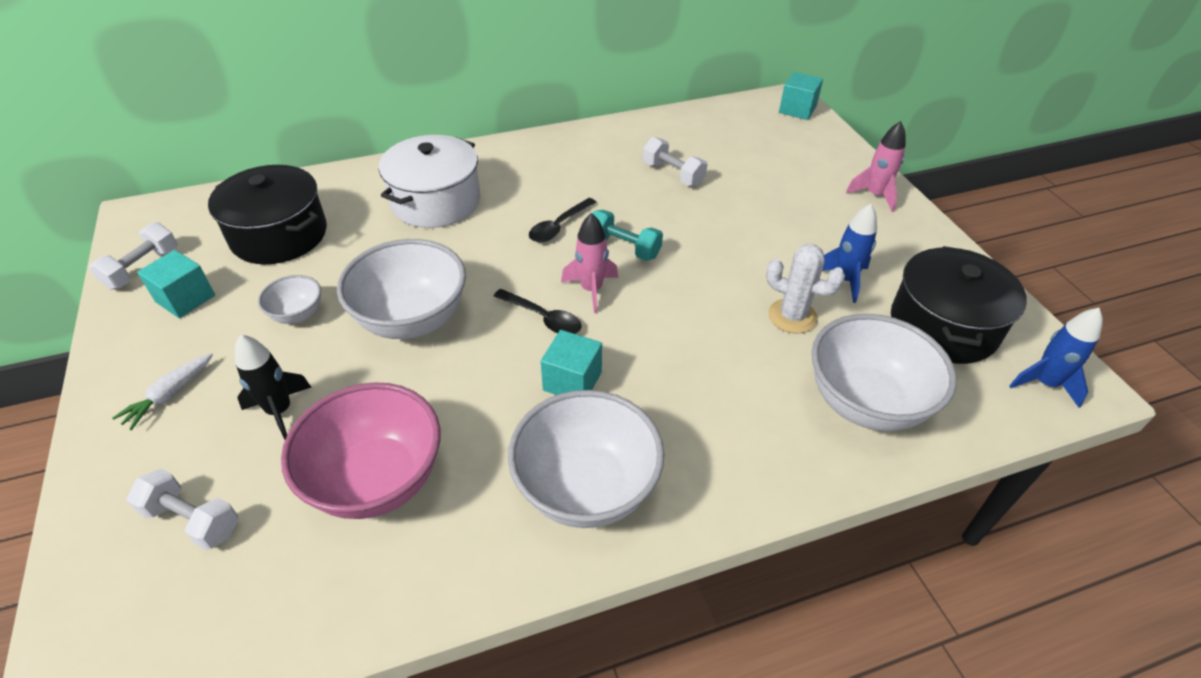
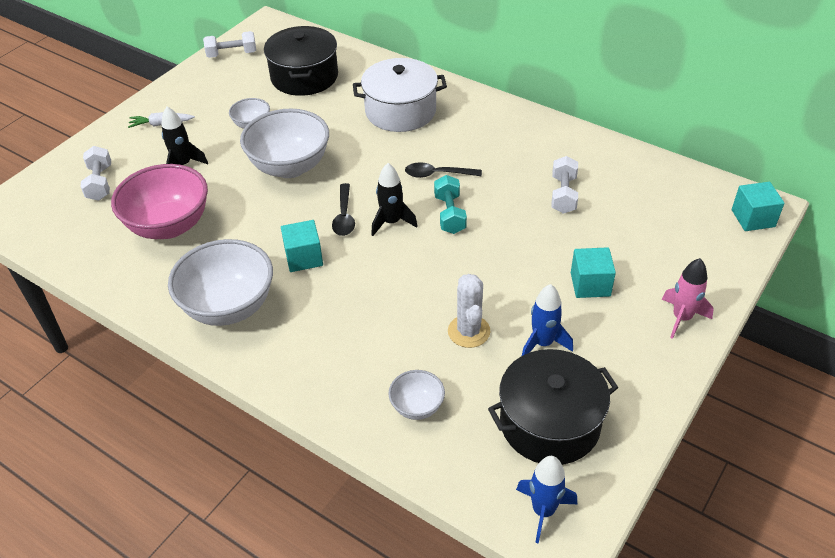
camera: 55 degrees right, 0 degrees up
turquoise cube [137,250,215,318] -> turquoise cube moved to [571,247,616,298]
pink rocket [561,213,618,313] -> black rocket [371,163,418,236]
white bowl [812,314,957,431] -> white bowl [388,370,445,420], size x0.49

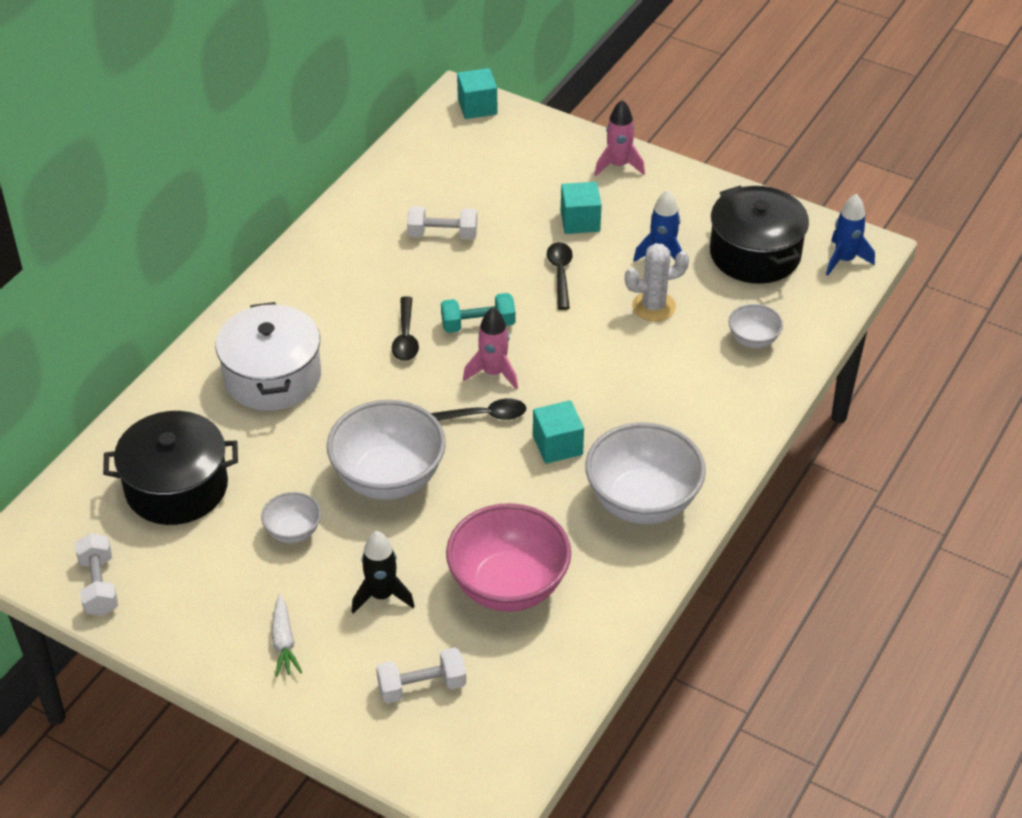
camera: 95 degrees left, 0 degrees up
black rocket [371,163,418,236] -> pink rocket [463,307,518,389]
none -> black spoon [547,242,573,310]

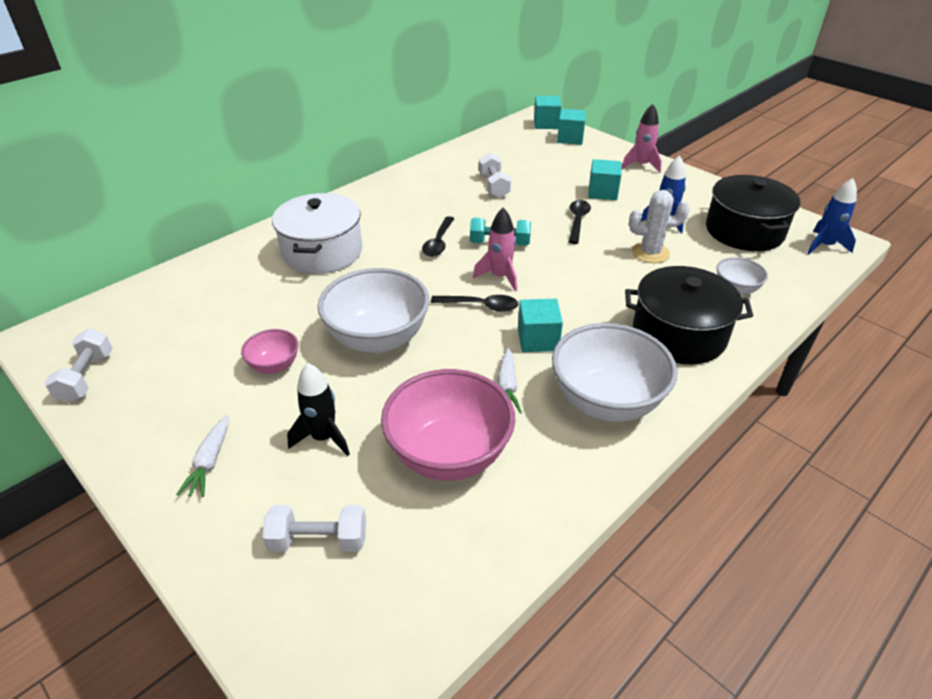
camera: 15 degrees right, 5 degrees down
black pot [103,411,238,525] -> black pot moved to [625,266,753,364]
white bowl [261,492,321,543] -> pink bowl [241,329,299,374]
white dumbbell [407,206,477,239] -> white dumbbell turned 60 degrees clockwise [479,153,511,198]
none -> white carrot [497,348,522,414]
none -> turquoise cube [557,109,586,145]

